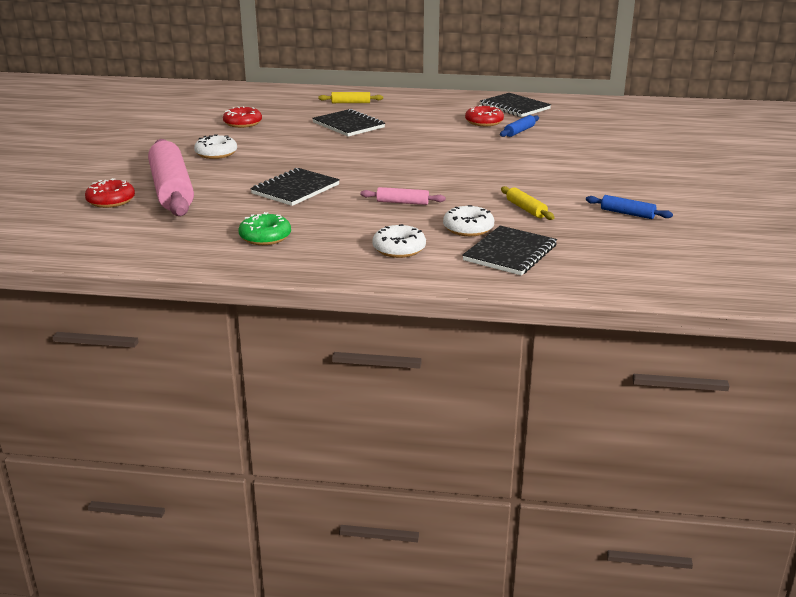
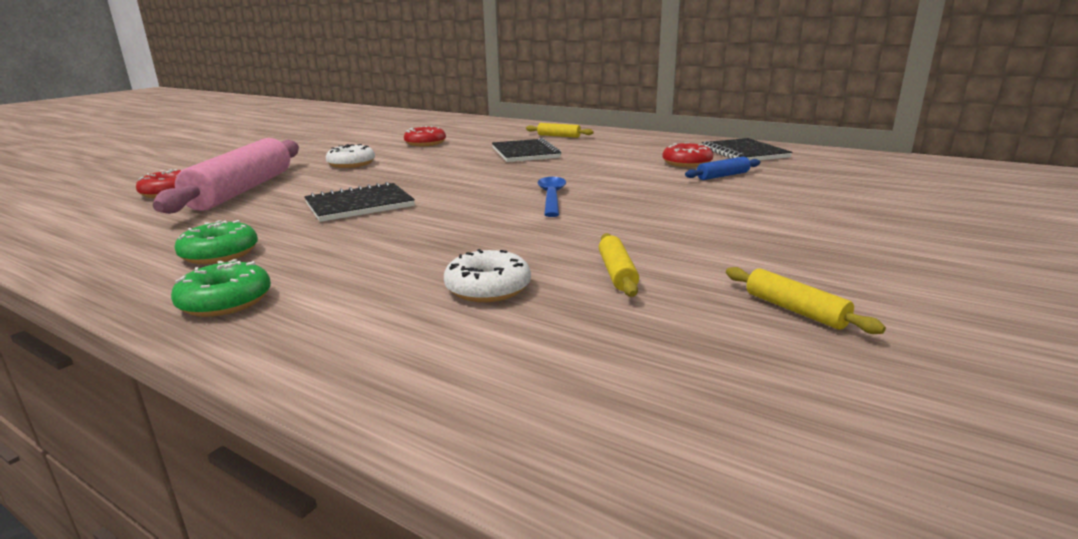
camera: 25 degrees right, 5 degrees down
pink rolling pin [360,187,446,205] -> none
white donut [372,224,426,258] -> none
black notebook [462,226,557,276] -> none
blue rolling pin [586,195,673,219] -> yellow rolling pin [726,267,886,334]
none -> green donut [171,259,271,317]
none -> blue spoon [537,177,566,217]

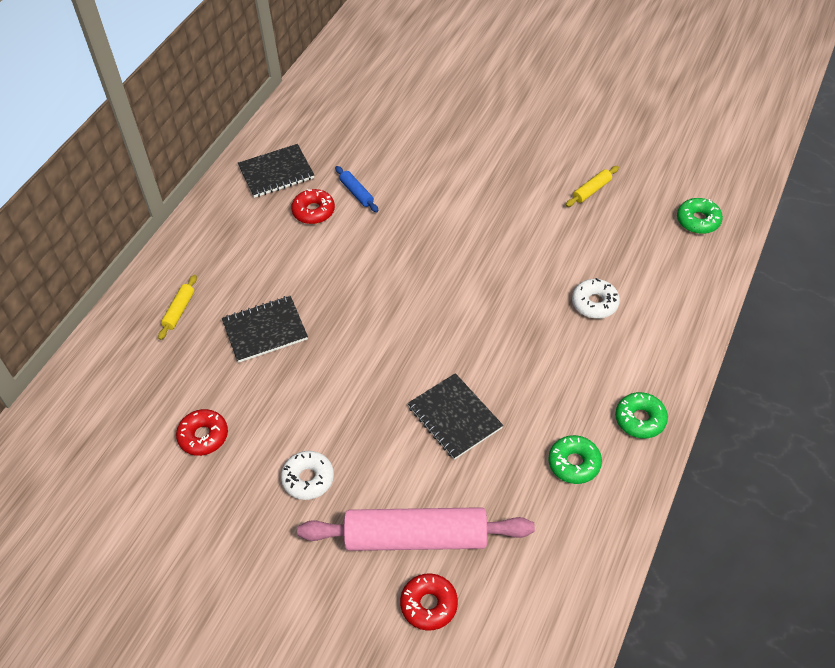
camera: 95 degrees left, 30 degrees up
blue spoon [537,177,566,217] -> none
yellow rolling pin [599,233,639,297] -> none
none -> green donut [677,198,723,234]

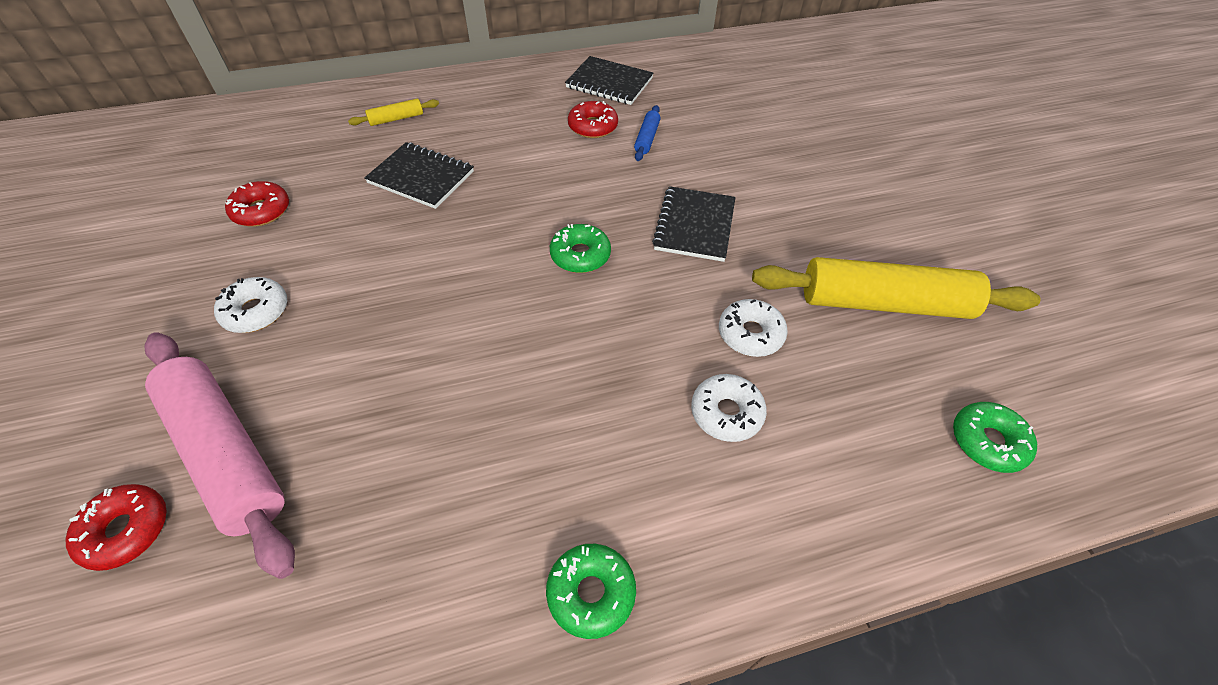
camera: 45 degrees right, 0 degrees up
black notebook [408,373,503,460] -> black notebook moved to [652,186,736,262]
green donut [548,435,602,484] -> green donut moved to [550,224,611,273]
yellow rolling pin [566,166,619,207] -> yellow rolling pin [752,257,1041,319], size x2.38
none -> white donut [719,299,788,357]

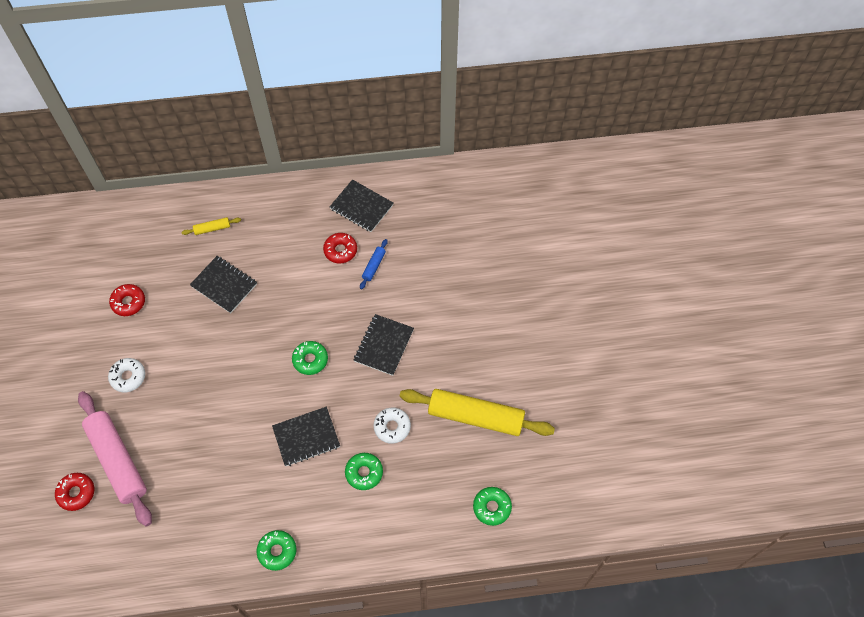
camera: 10 degrees right, 10 degrees up
white donut [691,374,767,442] -> green donut [345,453,383,490]
none -> black notebook [272,407,340,466]

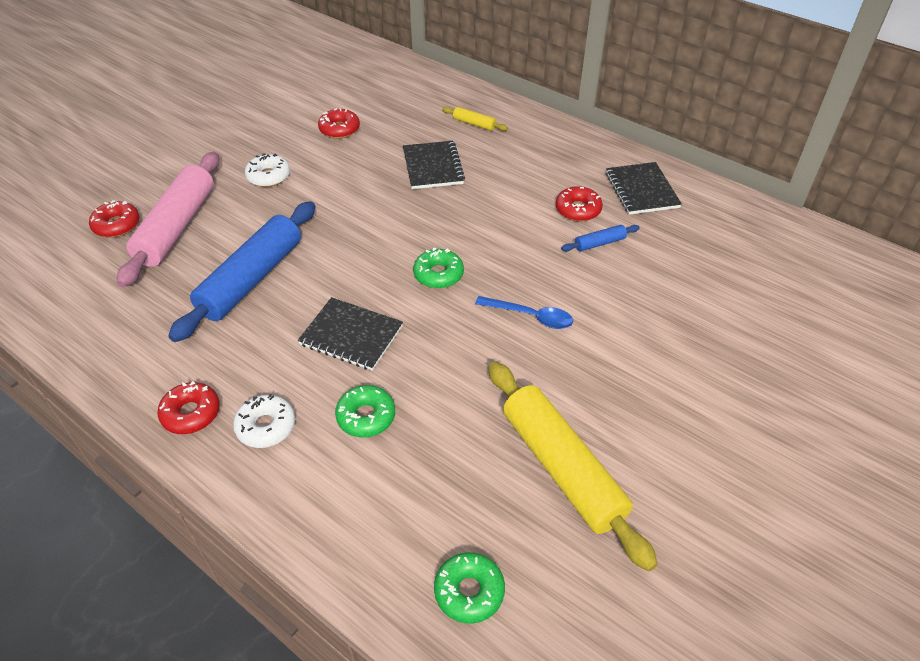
camera: 45 degrees right, 15 degrees down
green donut [257,530,296,571] -> red donut [157,381,220,434]
black notebook [354,314,414,376] -> blue spoon [475,296,573,329]
white donut [374,407,411,444] -> white donut moved to [233,394,295,448]
none -> blue rolling pin [168,201,315,342]

